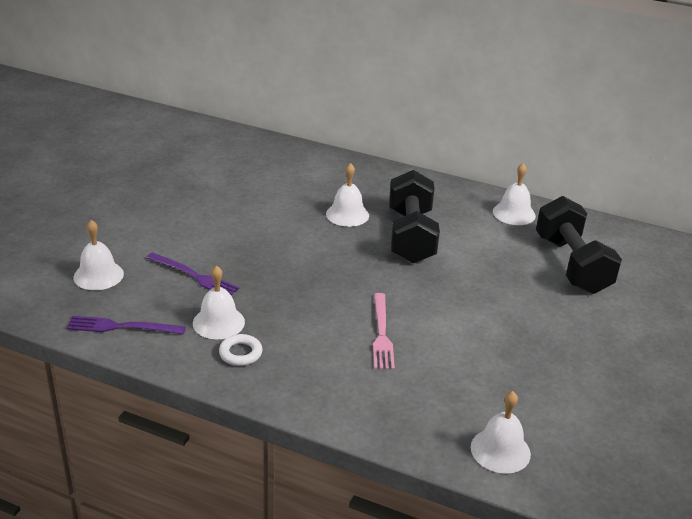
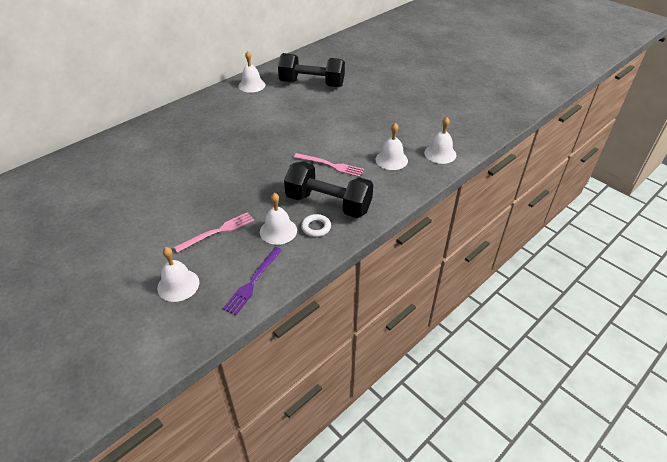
camera: 65 degrees left, 10 degrees up
purple fork [146,252,240,295] -> pink fork [174,212,254,253]
white bell [326,163,369,227] -> white bell moved to [376,123,408,170]
black dumbbell [389,170,440,263] -> black dumbbell moved to [284,161,373,218]

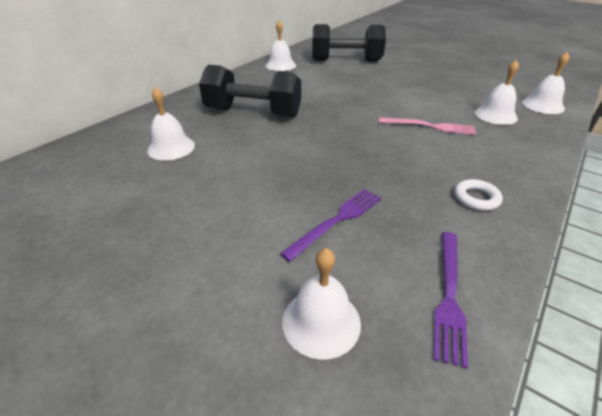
camera: 10 degrees left, 5 degrees down
pink fork [174,212,254,253] -> purple fork [280,189,381,262]
white bell [260,193,297,245] -> white bell moved to [147,87,195,161]
black dumbbell [284,161,373,218] -> black dumbbell moved to [199,65,301,118]

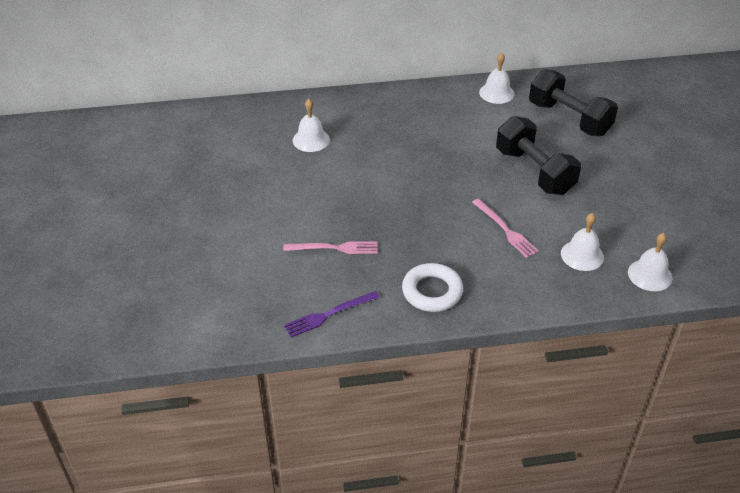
camera: 45 degrees right, 5 degrees up
black dumbbell [199,65,301,118] -> black dumbbell moved to [496,116,581,195]
purple fork [280,189,381,262] -> pink fork [283,241,378,254]
white bell [282,248,361,360] -> none
white ring [455,179,503,211] -> white ring [402,263,463,312], size x1.72

